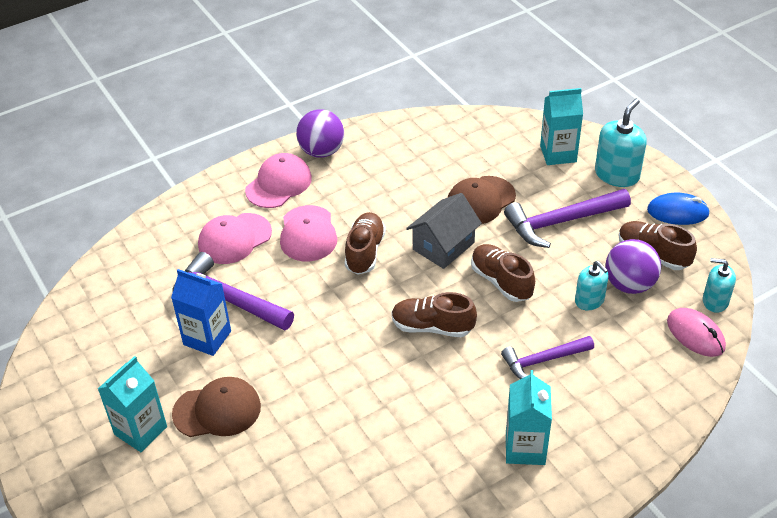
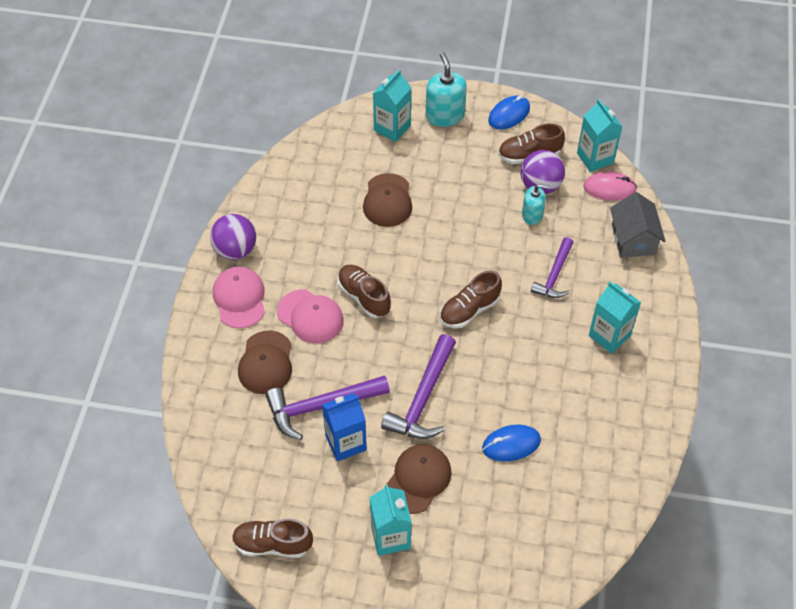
camera: 50 degrees left, 10 degrees up
pink cap [198,213,272,264] -> brown cap [238,330,292,394]
grey house [406,193,482,269] -> grey house moved to [610,192,666,258]
brown shoe [471,244,535,302] -> brown shoe moved to [232,519,313,558]
purple hammer [504,189,631,248] -> purple hammer moved to [381,334,456,439]
turquoise soap dispenser [703,258,736,313] -> turquoise carton [577,99,623,172]
none -> blue mouse [482,425,541,461]

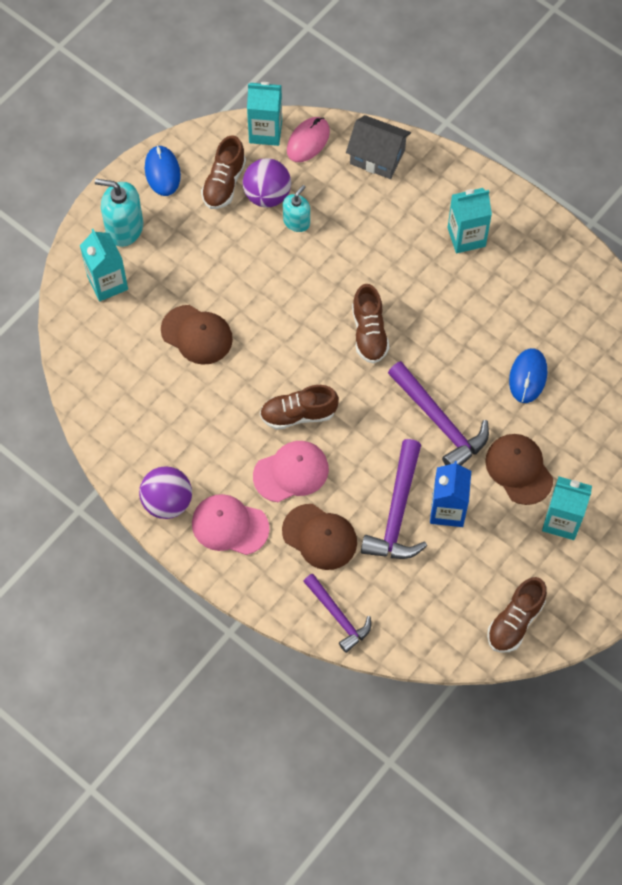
camera: 60 degrees left, 10 degrees up
purple hammer [531,237,573,298] -> purple hammer moved to [303,574,371,653]

